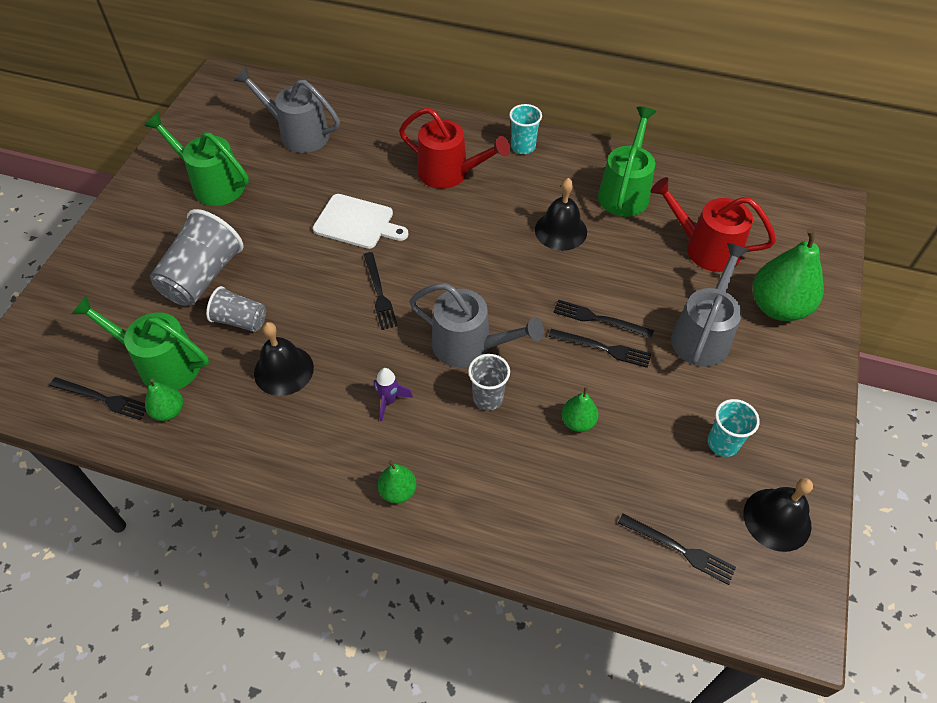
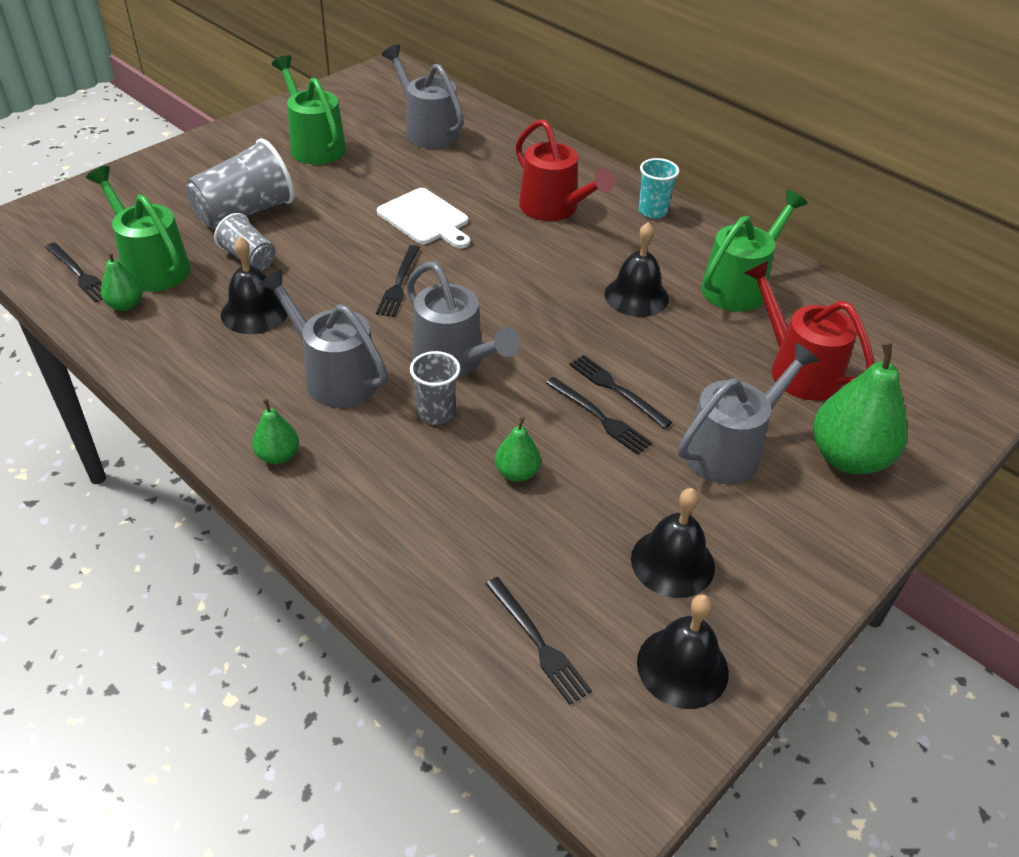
camera: 25 degrees right, 10 degrees down
purple rocket [374,368,413,421] -> grey watering can [259,269,388,408]
turquoise cup [707,399,760,457] -> black bell [631,488,715,598]

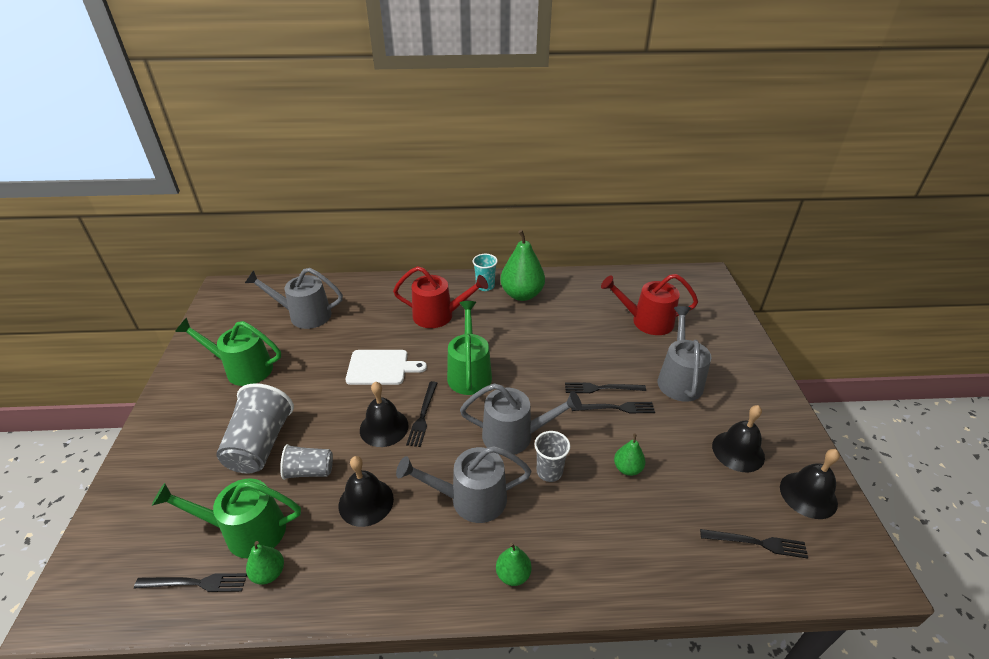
camera: 45 degrees left, 5 degrees down
black fork [376,245,420,317] -> black fork turned 45 degrees clockwise [406,381,437,447]
black bell [604,222,669,317] -> black bell moved to [360,381,409,447]
green watering can [701,190,807,312] -> green watering can moved to [447,301,492,395]
green pear [813,340,907,474] -> green pear moved to [500,230,545,301]

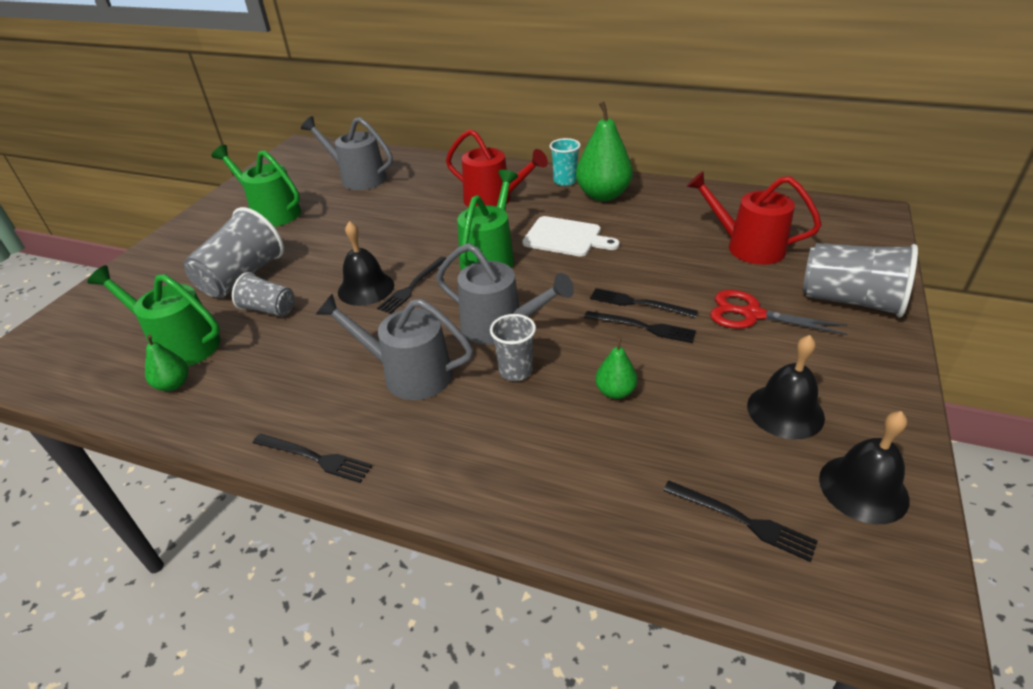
camera: 25 degrees right, 0 degrees up
black fork [134,573,247,592] -> black fork moved to [253,434,372,483]
black bell [339,456,394,527] -> none
white cutting board [346,350,427,385] -> white cutting board moved to [522,216,620,257]
green pear [496,542,531,586] -> none
grey watering can [658,306,711,402] -> red scissors [710,290,848,335]
none -> grey cup [803,243,918,317]

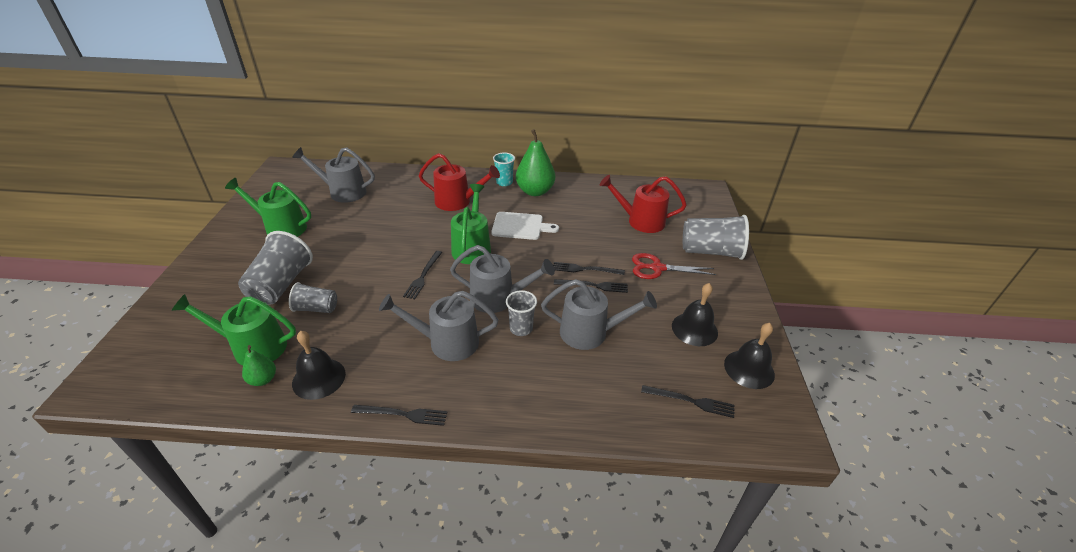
camera: 20 degrees left, 0 degrees up
black bell [338,221,394,306] -> black bell moved to [292,331,346,400]
green pear [595,337,637,399] -> grey watering can [541,279,657,350]

